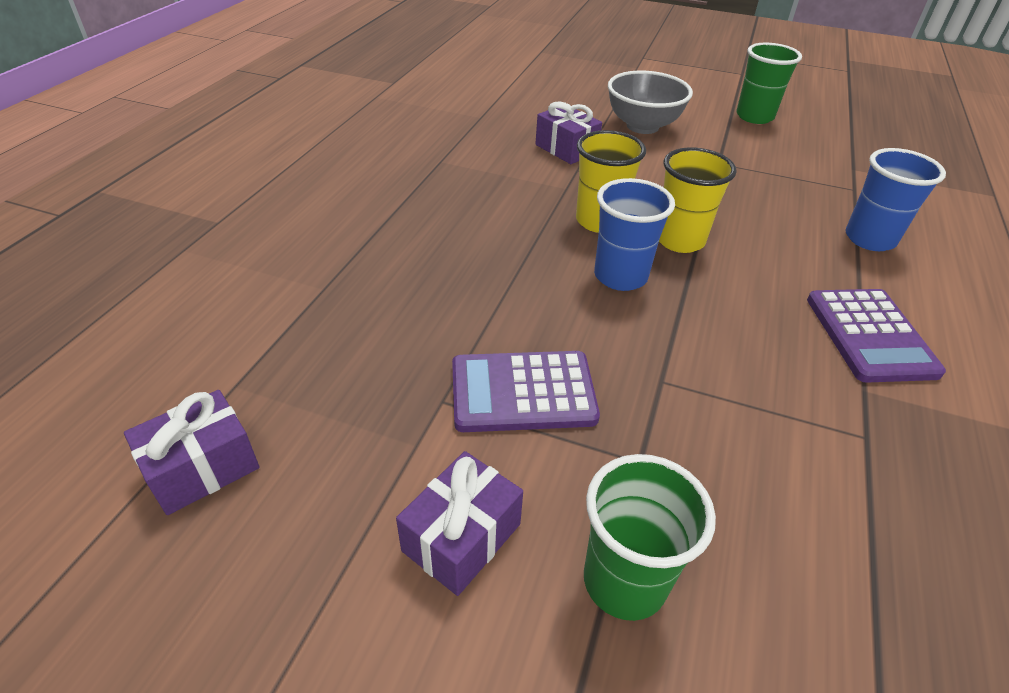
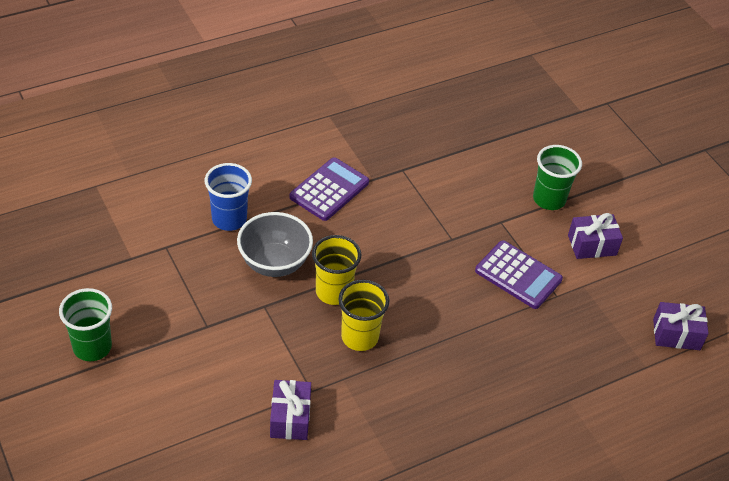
camera: 140 degrees left, 5 degrees up
blue cup [594,178,675,291] -> none
grey bowl [608,71,693,134] -> grey bowl moved to [237,212,313,277]

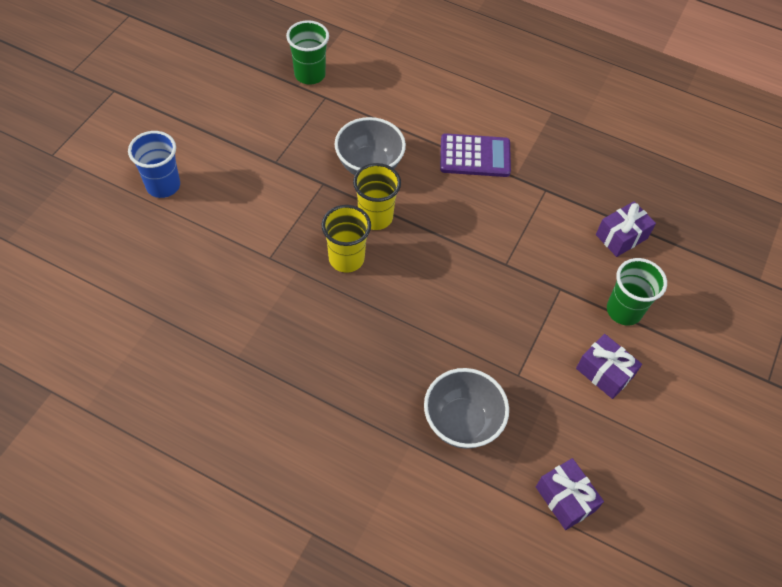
camera: 55 degrees right, 10 degrees up
green cup [59,288,112,361] -> green cup moved to [286,20,329,85]
blue cup [205,163,252,231] -> blue cup moved to [128,131,180,198]
purple gift [270,380,311,440] -> purple gift moved to [596,201,656,257]
purple calculator [475,240,563,309] -> none
none -> grey bowl [424,368,509,449]

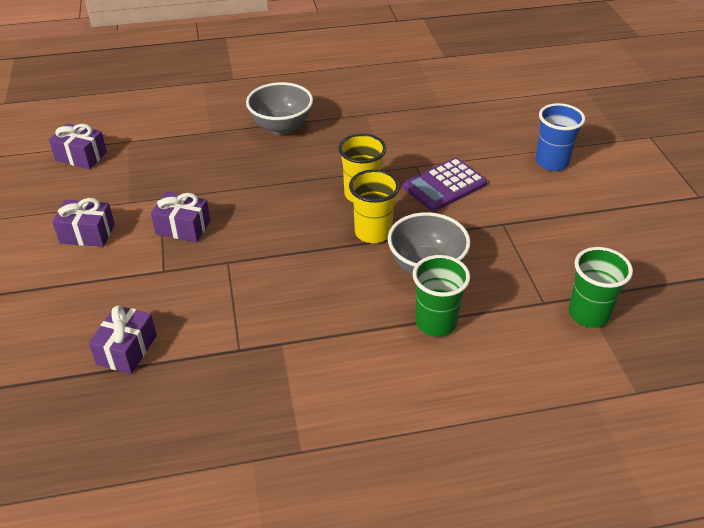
camera: 145 degrees right, 15 degrees down
grey bowl [424,368,509,449] -> grey bowl moved to [246,82,313,135]
purple calculator [440,133,511,177] -> purple calculator moved to [403,158,487,211]
green cup [607,258,667,325] -> green cup moved to [413,255,470,337]
none -> purple gift [151,192,210,242]

